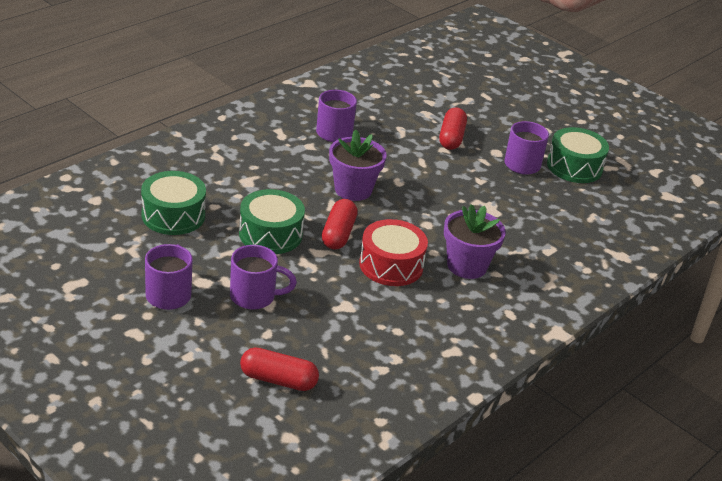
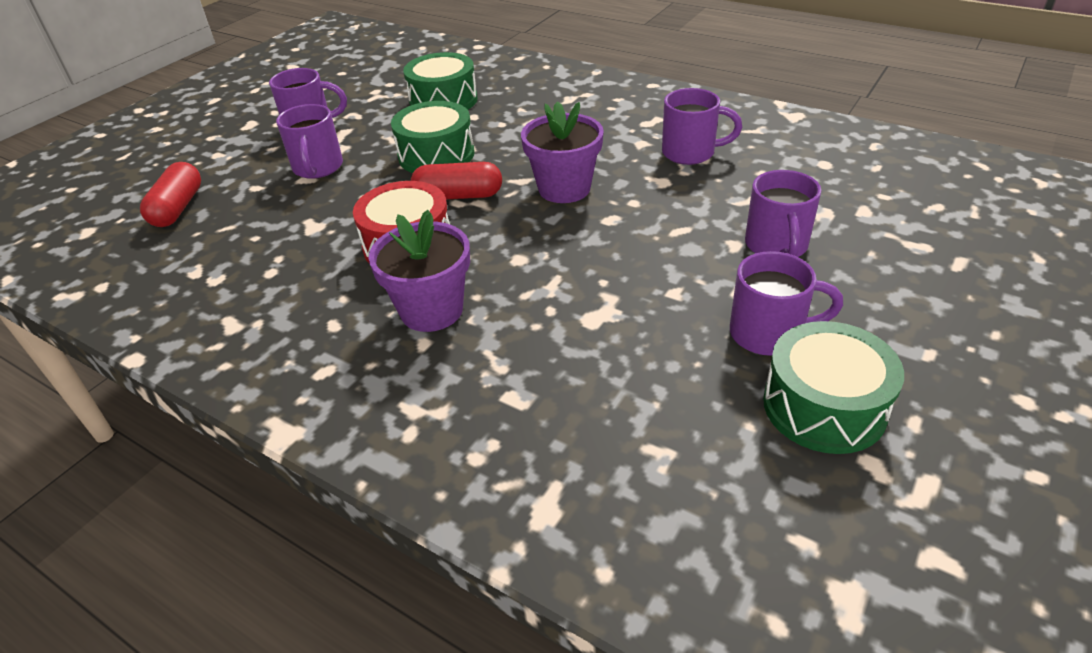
camera: 85 degrees right, 5 degrees up
red capsule [439,107,467,150] -> purple mug [745,170,821,257]

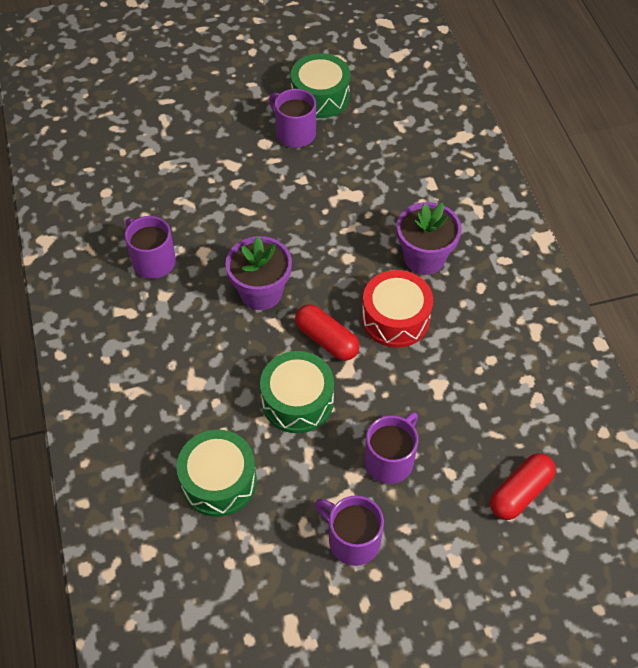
camera: 140 degrees left, 15 degrees up
purple mug [745,170,821,257] -> none

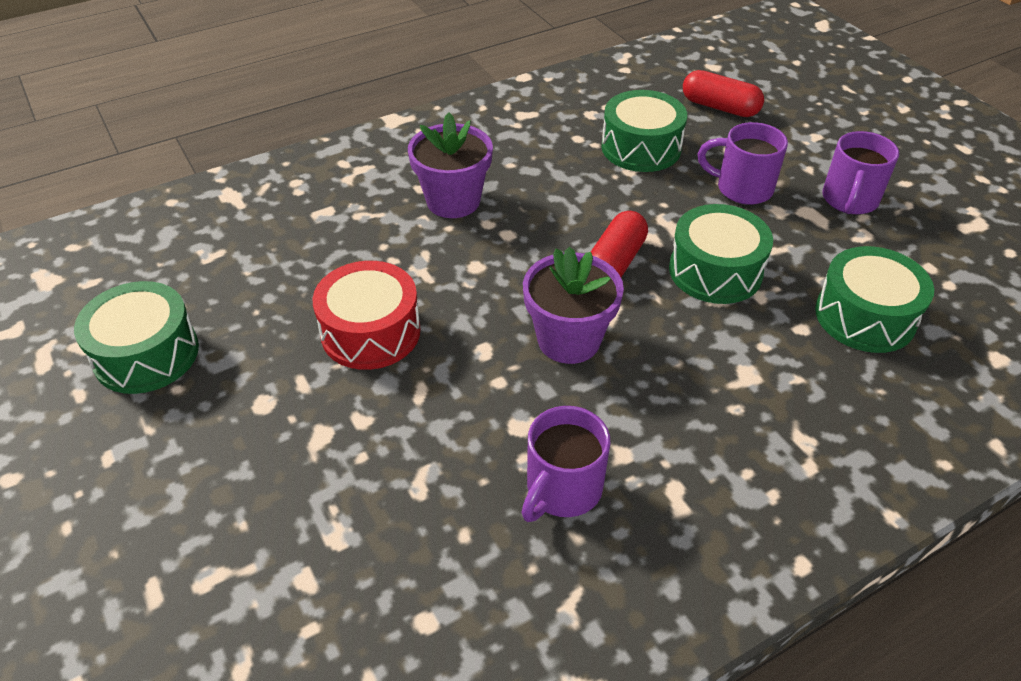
camera: 105 degrees left, 10 degrees down
purple mug [269,89,316,148] -> none
red drum [362,270,433,348] -> red drum moved to [312,261,421,370]
none -> green drum [601,90,687,172]

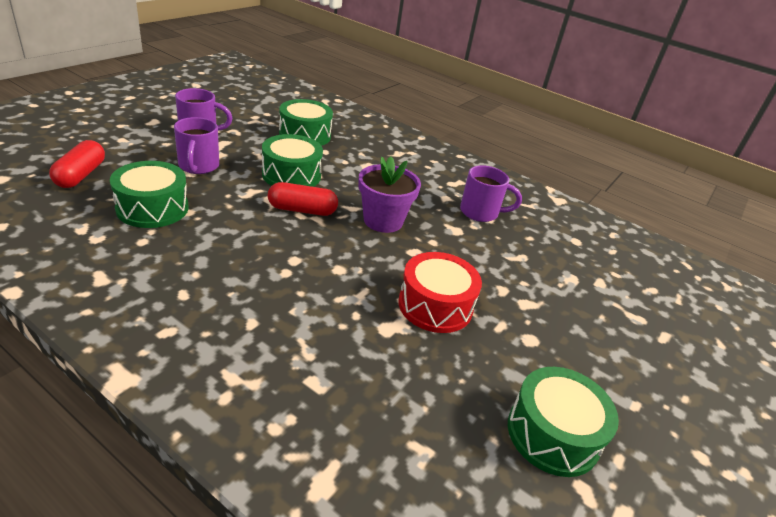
camera: 120 degrees left, 10 degrees down
purple flower pot [408,112,493,218] -> none

